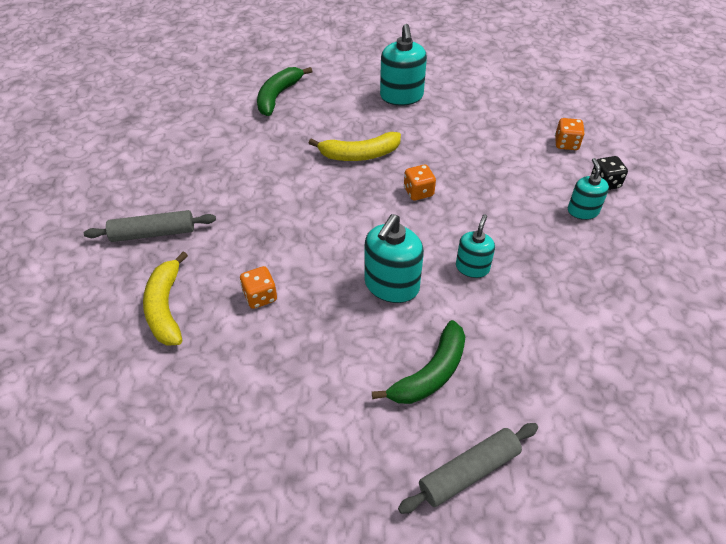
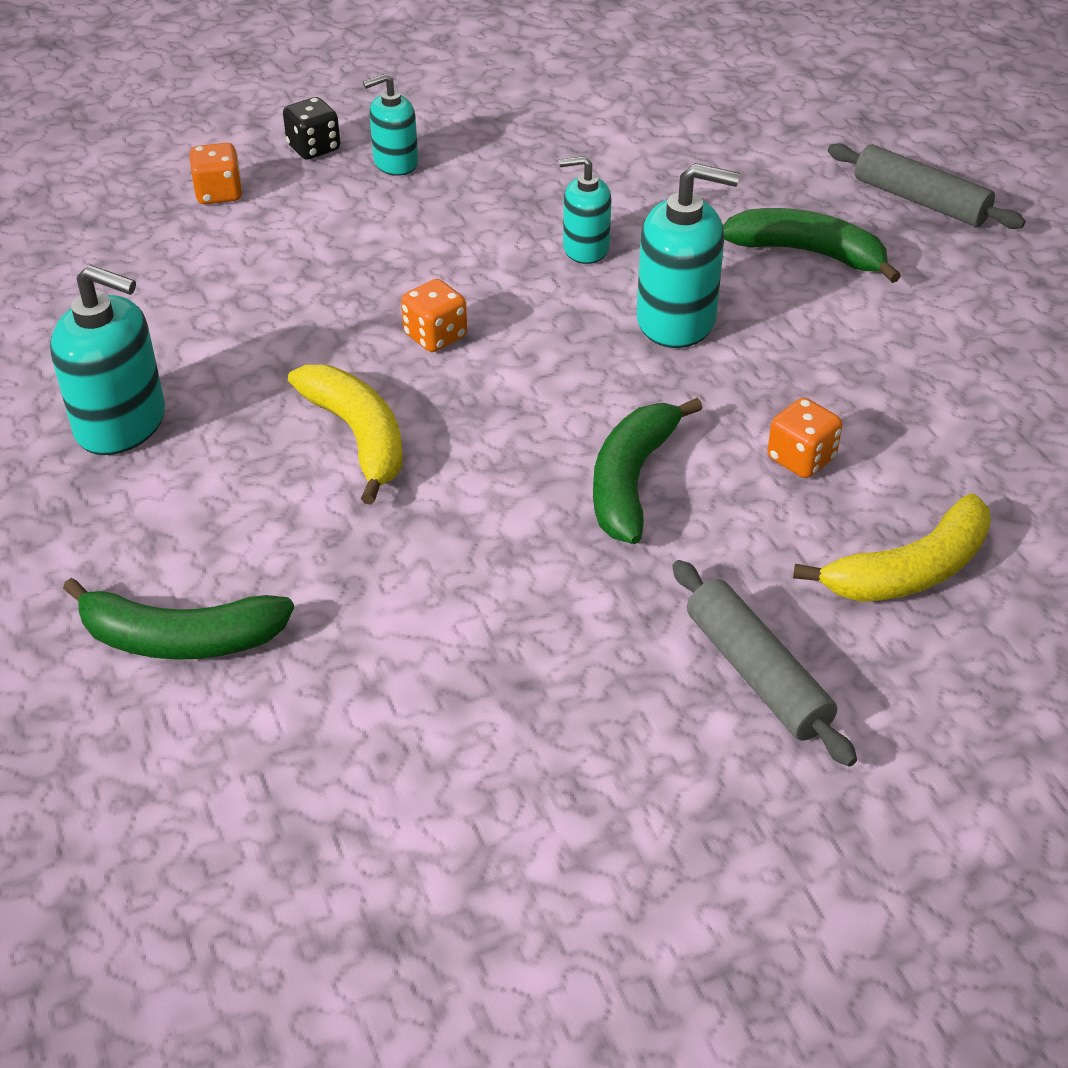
camera: 110 degrees left, 5 degrees down
turquoise soap dispenser [380,24,427,106] -> turquoise soap dispenser turned 45 degrees clockwise [50,265,165,455]
none -> green banana [593,398,703,544]

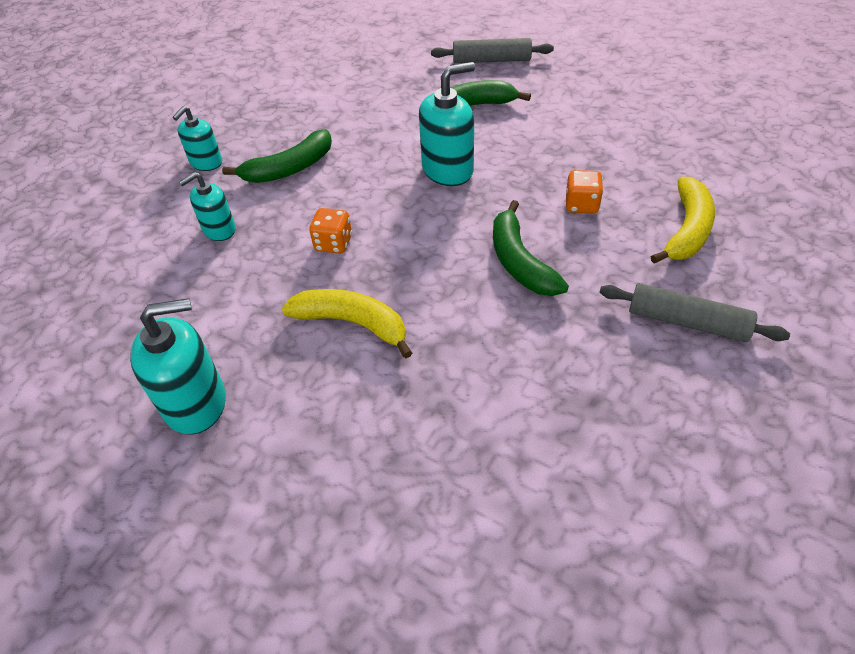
camera: 35 degrees left, 5 degrees up
green banana [63,578,294,660] -> green banana moved to [222,129,332,183]
orange dice [189,143,243,204] -> none
black dice [283,97,340,159] -> none
turquoise soap dispenser [559,156,611,264] -> turquoise soap dispenser moved to [179,172,236,241]

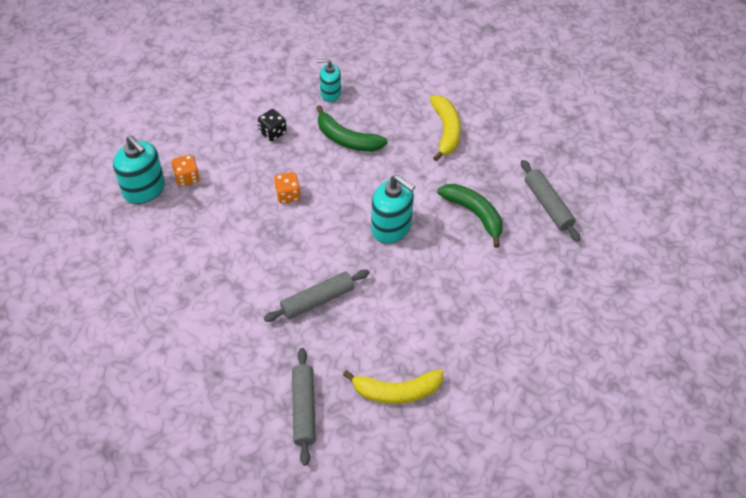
camera: 60 degrees right, 5 degrees up
turquoise soap dispenser [179,172,236,241] -> black dice [258,109,287,141]
yellow banana [281,289,412,358] -> yellow banana moved to [430,96,461,161]
green banana [493,200,569,296] -> grey rolling pin [264,269,370,322]
orange dice [566,170,603,214] -> orange dice moved to [172,155,200,186]

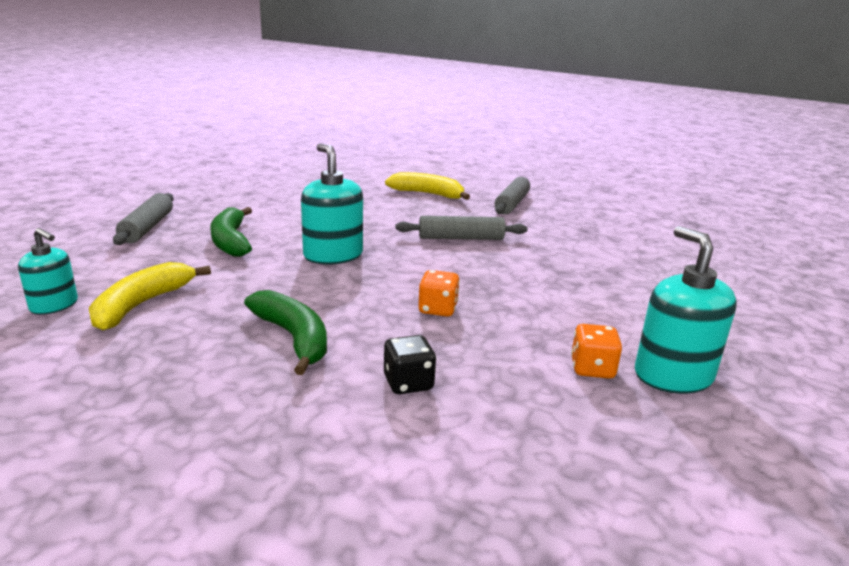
camera: 155 degrees left, 30 degrees down
turquoise soap dispenser [317,59,341,102] -> turquoise soap dispenser moved to [18,228,78,315]

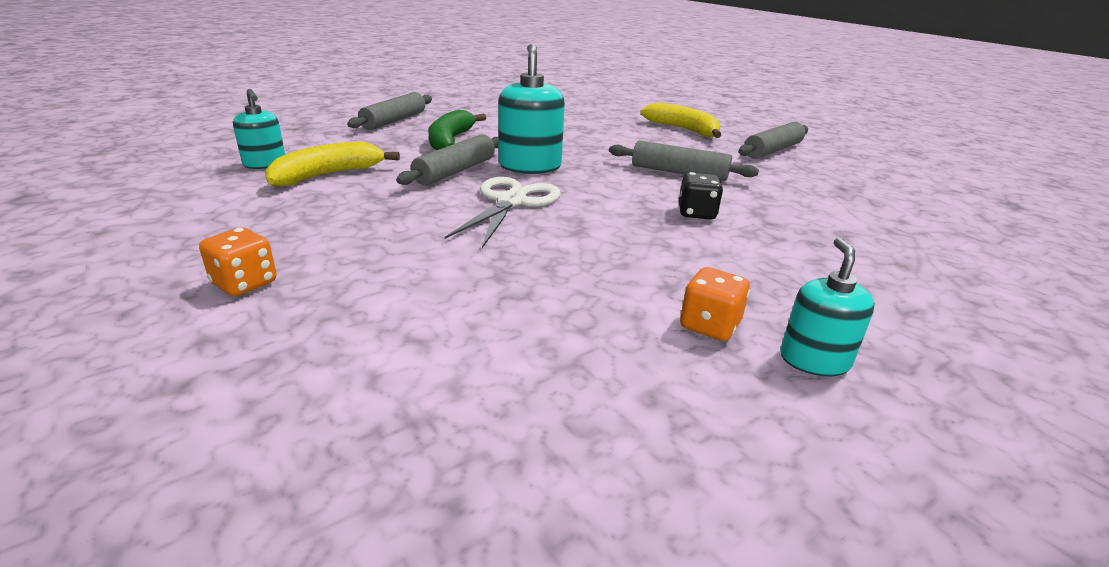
camera: 25 degrees right, 5 degrees up
green banana [244,290,327,375] -> none
black dice [384,335,436,394] -> black dice moved to [679,172,723,219]
orange dice [418,270,460,317] -> orange dice moved to [199,228,277,296]
turquoise soap dispenser [635,226,737,394] -> turquoise soap dispenser [780,238,875,377], size x0.62
none -> grey rolling pin [396,134,498,185]
none -> white scissors [445,177,561,248]

